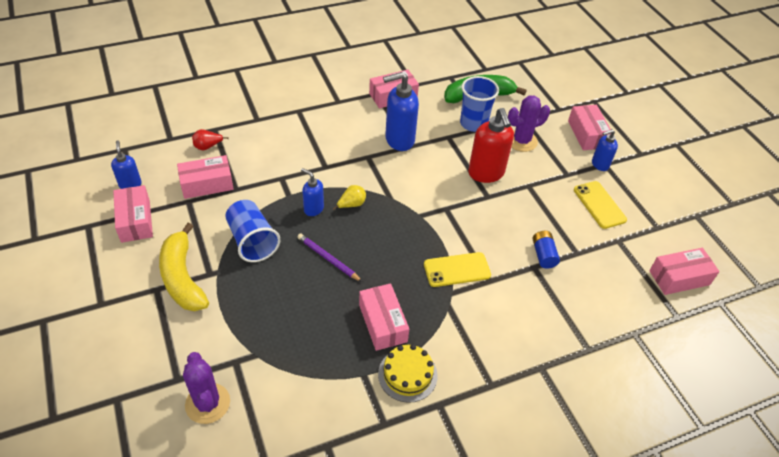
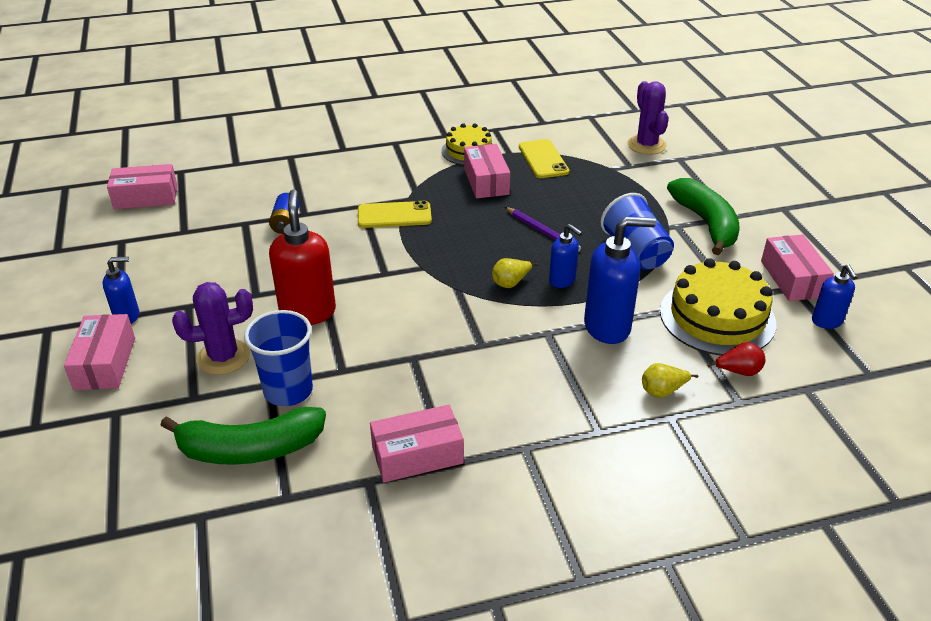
camera: 170 degrees left, 10 degrees down
yellow banana [159,223,209,311] -> green banana [667,178,740,255]
pink box [177,155,234,199] -> yellow cake [660,258,776,356]
blue soap dispenser [383,72,419,151] -> blue soap dispenser moved to [584,216,656,344]
yellow phone [574,181,627,229] -> yellow phone moved to [519,139,569,178]
none -> yellow pear [642,363,698,398]

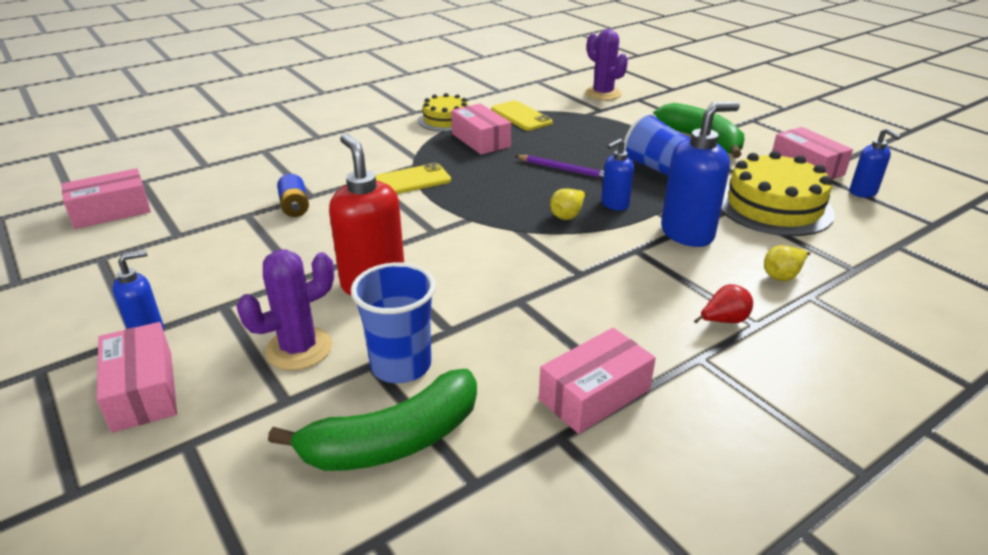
camera: 20 degrees left, 5 degrees down
blue soap dispenser [549,224,582,288] -> blue soap dispenser turned 120 degrees clockwise [601,139,634,211]
red pear [707,342,765,376] -> red pear moved to [694,284,753,323]

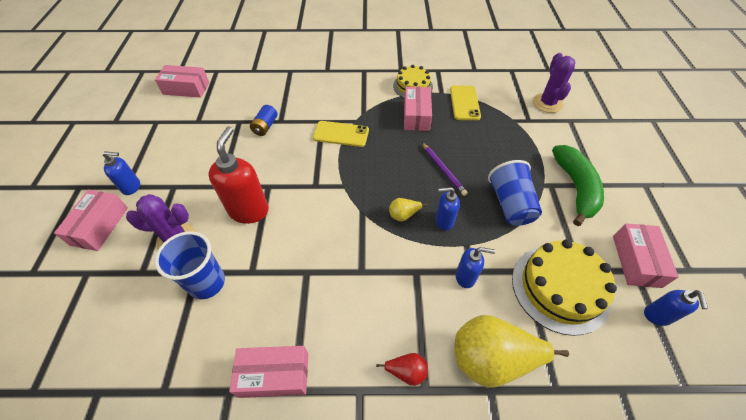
camera: 35 degrees right, 20 degrees up
green banana [268,369,477,471] -> none
blue soap dispenser [661,101,740,247] -> blue soap dispenser [456,247,495,288], size x0.56
yellow pear [764,245,810,281] -> yellow pear [454,315,569,388], size x2.19

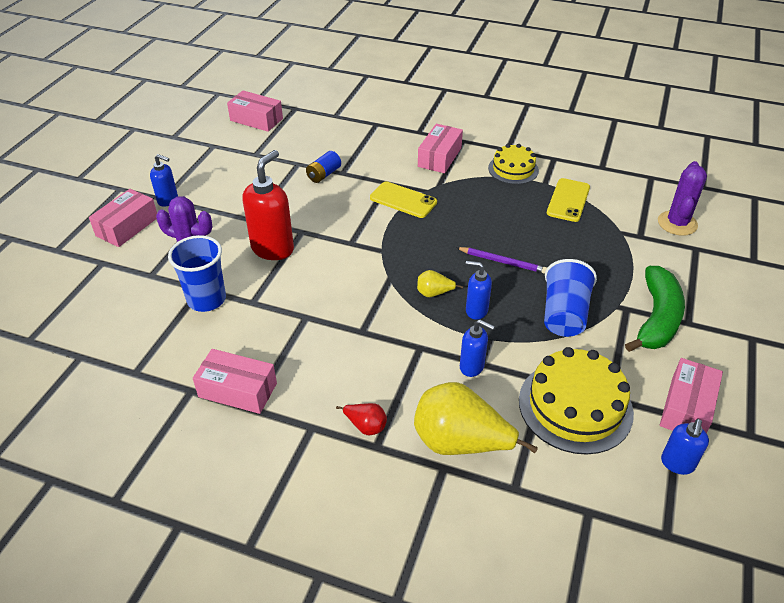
camera: 20 degrees right, 10 degrees down
pink box [404,87,432,131] -> pink box moved to [418,124,463,173]
purple pencil [422,143,468,196] -> purple pencil turned 60 degrees counterclockwise [456,247,547,274]

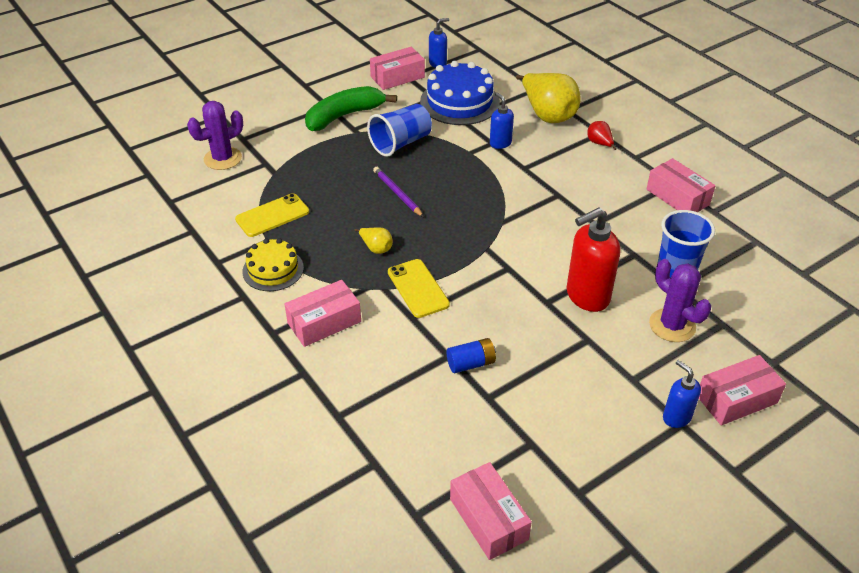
camera: 145 degrees left, 0 degrees up
yellow pear [417,270,463,297] -> yellow pear moved to [355,228,393,254]
blue soap dispenser [466,261,492,320] -> none
yellow cake [519,347,634,454] -> blue cake [420,61,500,125]

